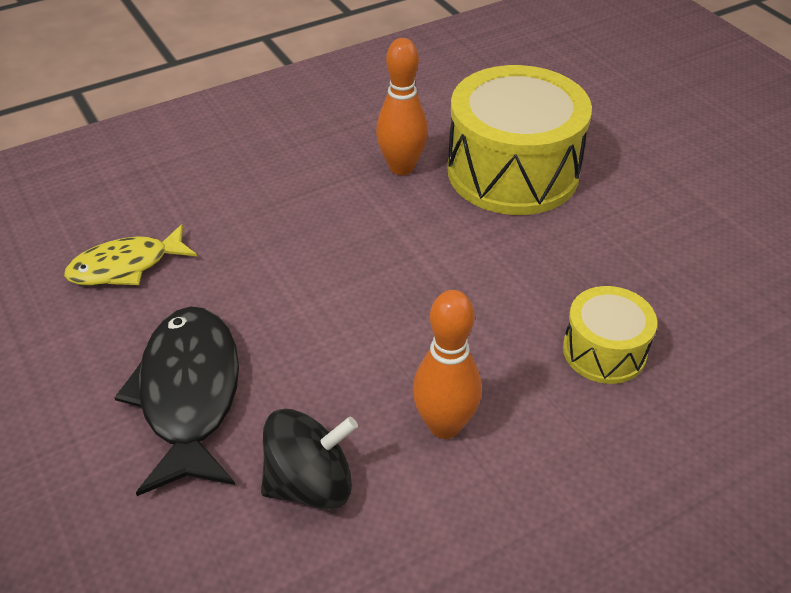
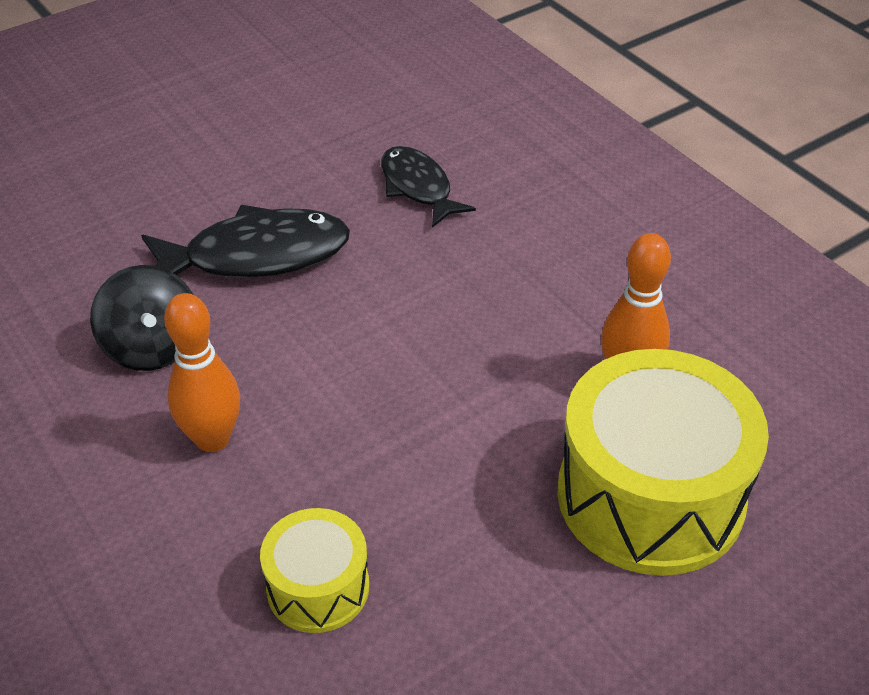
camera: 85 degrees right, 0 degrees up
yellow fish [64,224,197,286] -> black fish [381,146,476,227]

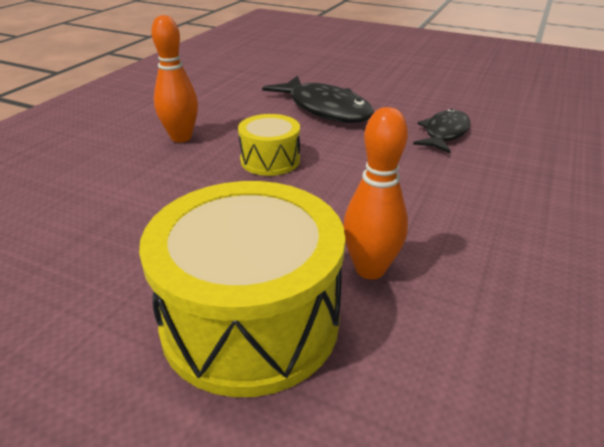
camera: 60 degrees right, 10 degrees down
black spinning top [90,265,193,371] -> none
yellow drum [260,508,369,633] -> yellow drum moved to [238,114,300,176]

